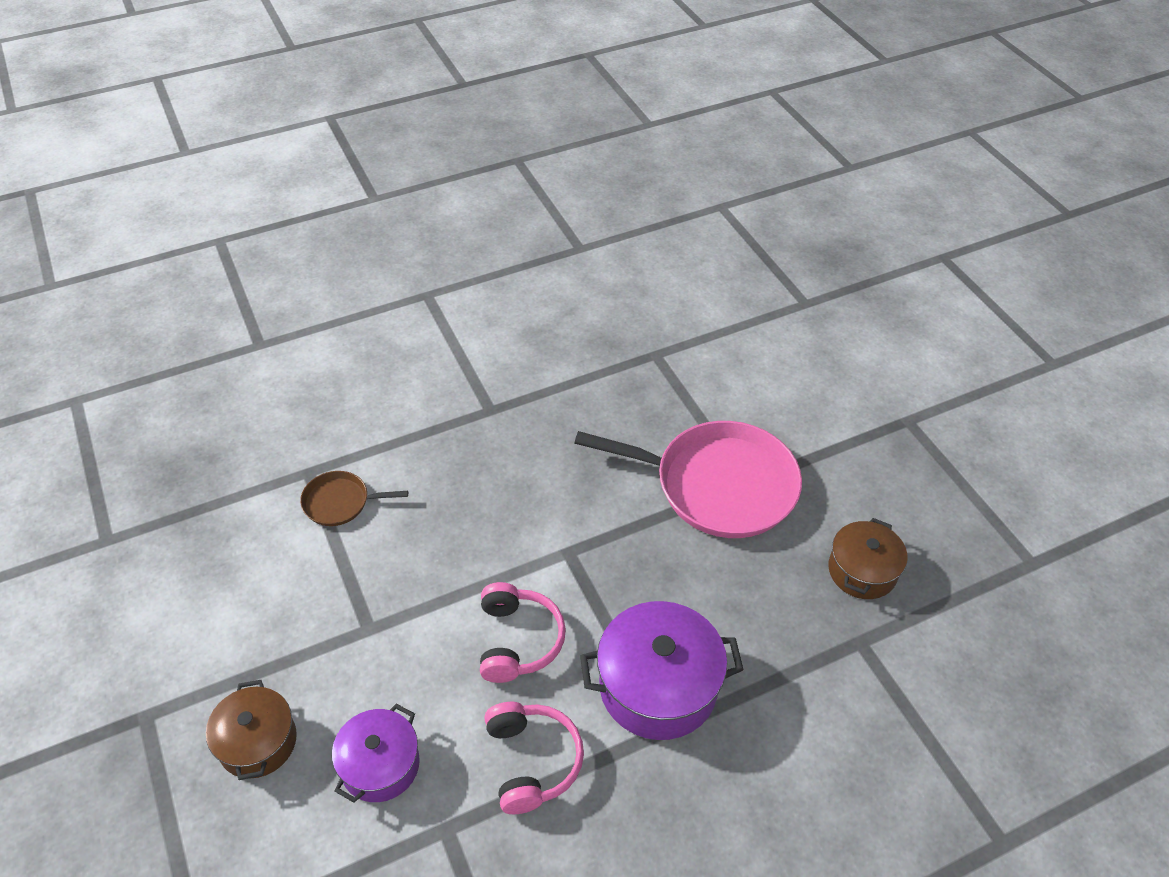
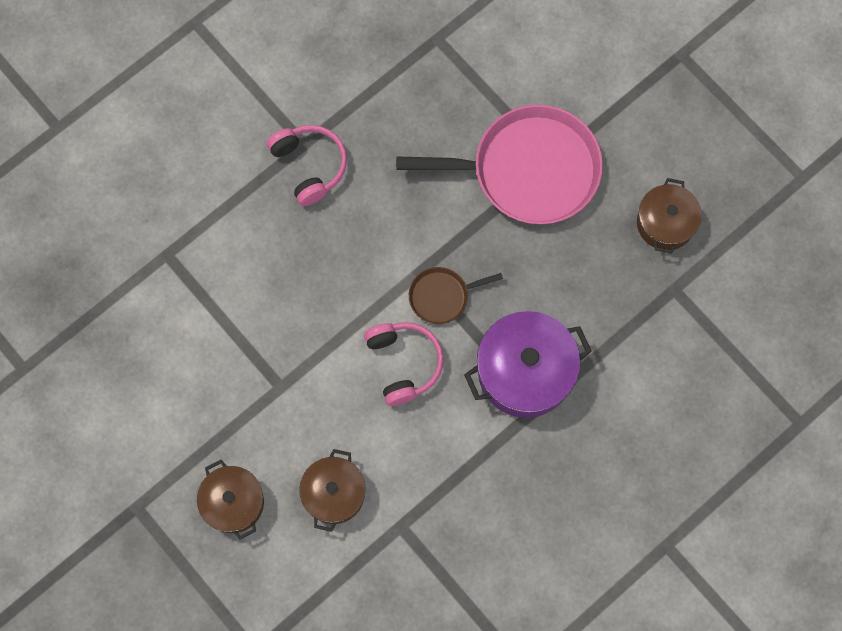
camera: 15 degrees left, 25 degrees up
brown pan [300,471,408,526] -> brown pan moved to [409,267,503,324]
purple pot [332,704,420,803] -> brown pot [299,449,366,532]
pink headphones [484,702,584,814] -> pink headphones moved to [267,125,347,206]

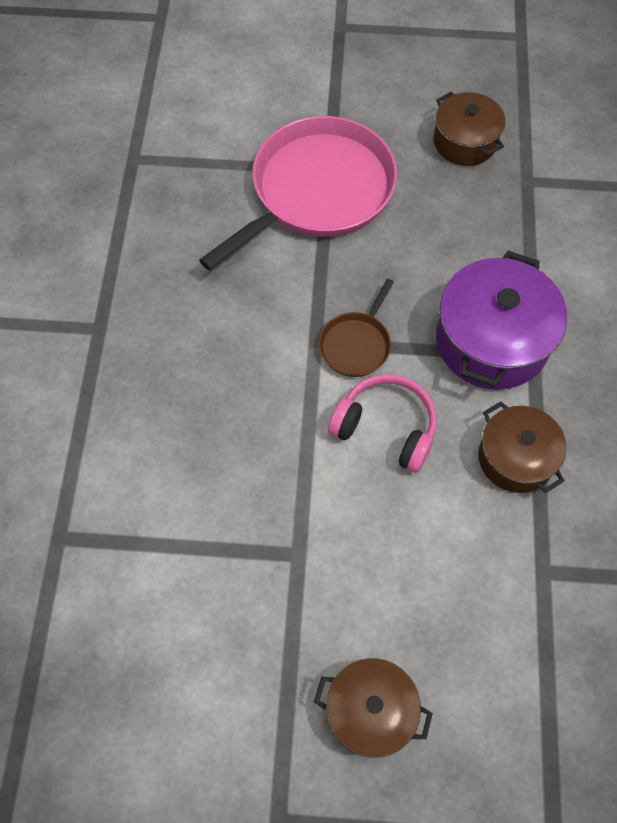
camera: 45 degrees left, 10 degrees down
pink headphones [267,125,347,206] -> none
brown pot [299,449,366,532] -> brown pot moved to [479,401,566,493]

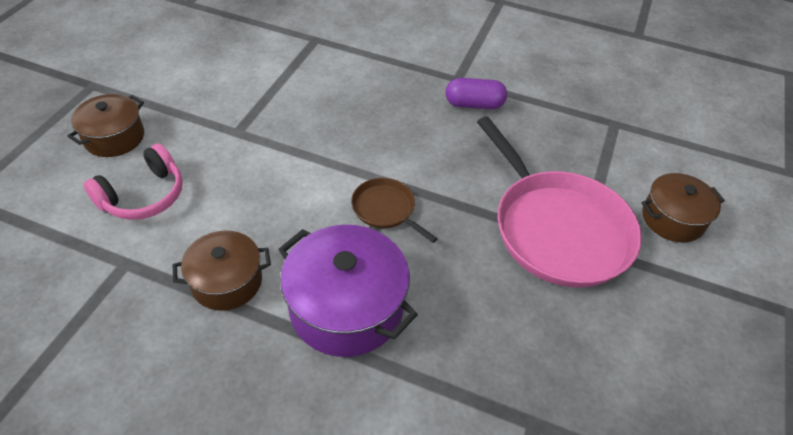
camera: 105 degrees right, 15 degrees down
pink headphones [328,374,437,473] -> pink headphones moved to [84,143,183,220]
brown pot [434,91,505,166] -> brown pot moved to [642,173,725,243]
none -> purple capsule [445,78,507,109]

